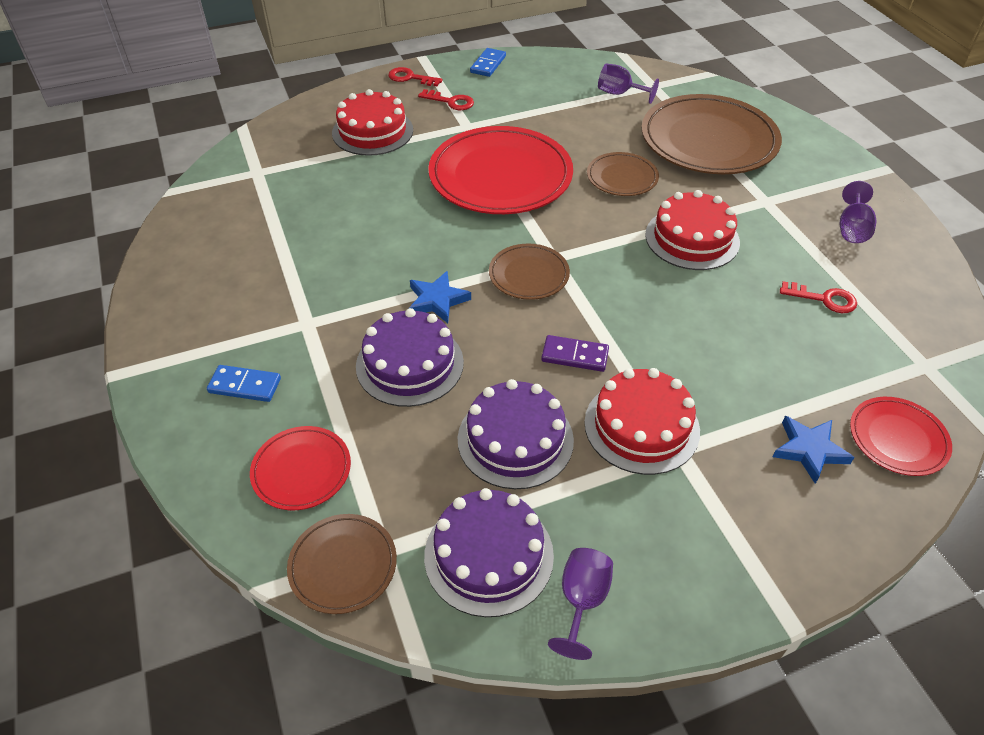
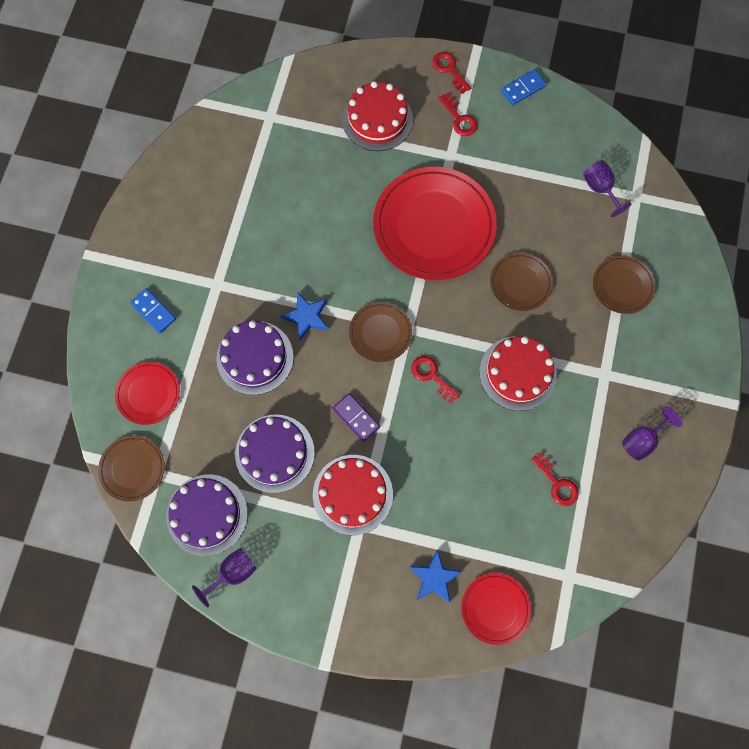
camera: 35 degrees right, 25 degrees up
brown plate [642,94,782,174] -> brown plate [593,255,655,314], size x0.50
none -> red key [411,356,460,403]

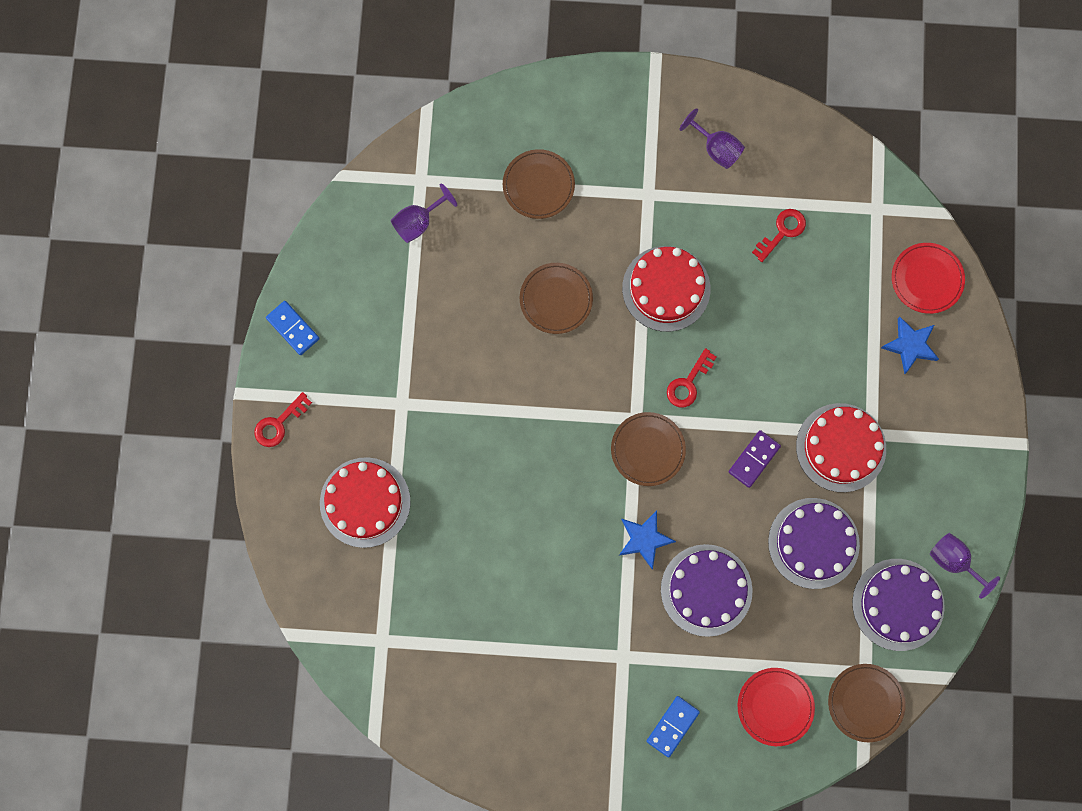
camera: 100 degrees left, 5 degrees up
red plate [373,167,497,280] -> none
red key [438,93,477,136] -> none

